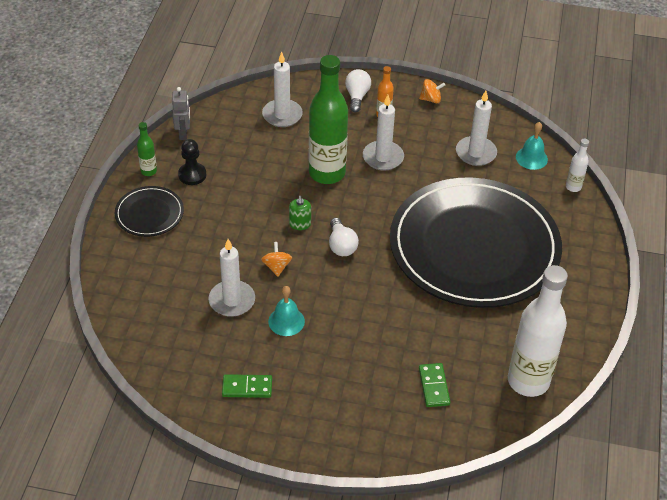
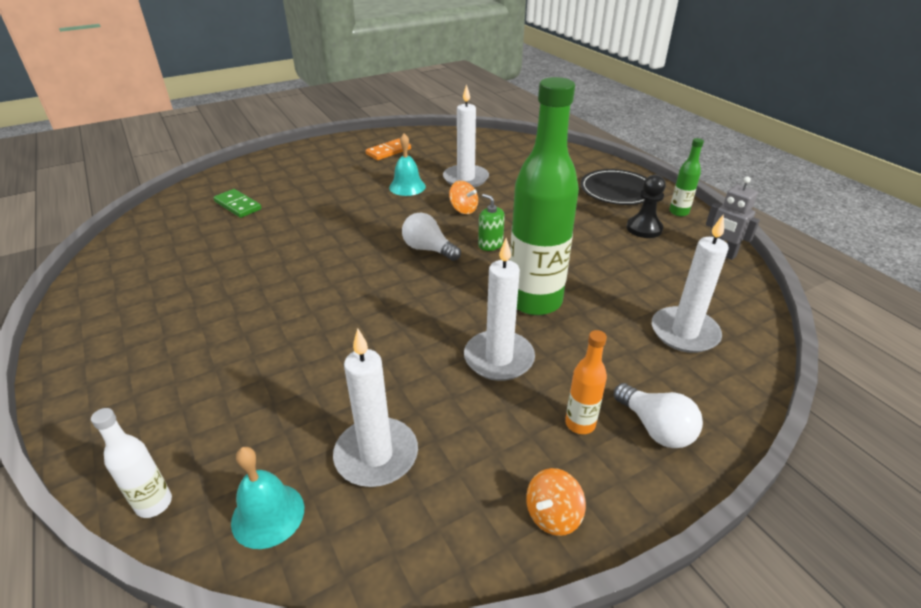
camera: 140 degrees right, 10 degrees down
green domino [222,374,272,398] -> orange domino [366,139,411,160]
black plate [390,177,562,308] -> none
white bottle [508,265,568,397] -> none

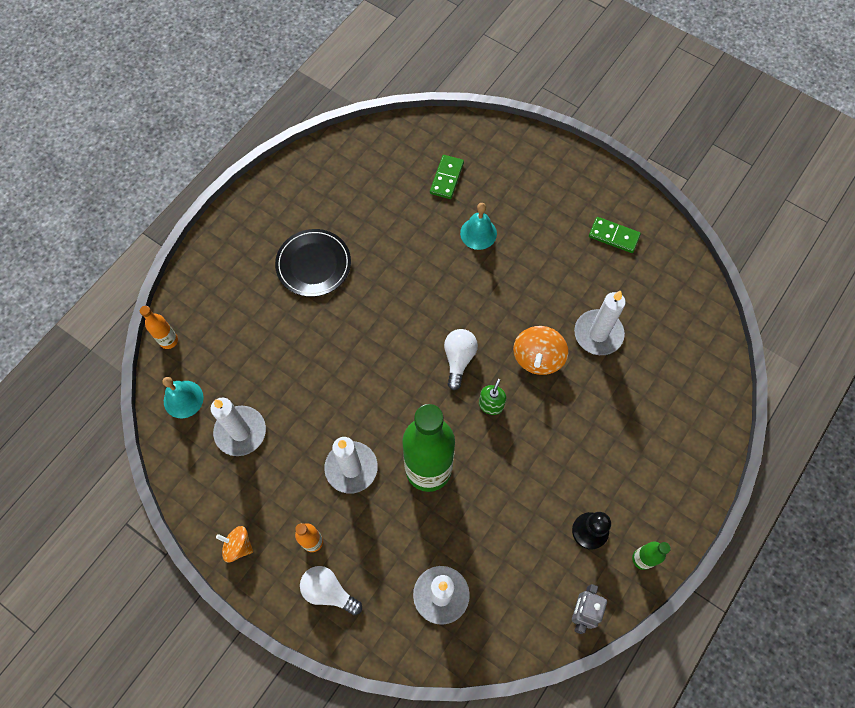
camera: 65 degrees right, 30 degrees up
white bottle [91,408,172,518] -> orange bottle [140,306,178,349]
orange domino [366,139,411,160] -> green domino [589,217,641,253]
turquoise bell [389,133,426,196] -> turquoise bell moved to [460,203,497,250]
orange spinning top [449,181,478,214] -> orange spinning top [513,326,568,375], size x1.56
black plate [580,169,647,205] -> black plate moved to [275,229,351,297]
white light bulb [614,383,703,448] -> white light bulb turned 90 degrees clockwise [300,566,362,615]

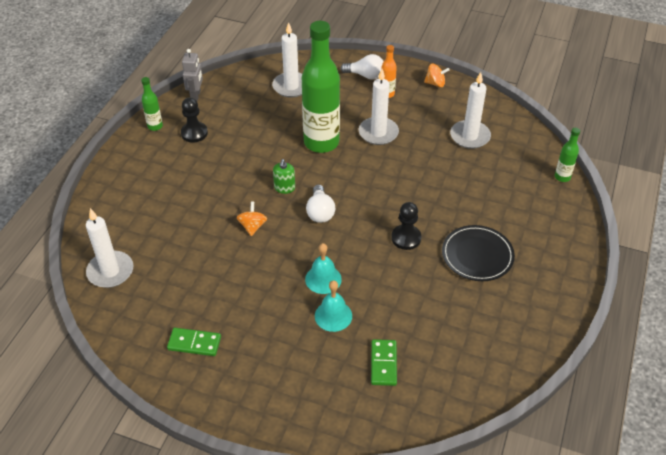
camera: 165 degrees right, 20 degrees down
orange bottle [140,306,178,349] -> green bottle [555,127,580,182]
turquoise bell [162,377,204,418] -> turquoise bell moved to [305,243,342,294]
orange spinning top [513,326,568,375] -> orange spinning top [237,202,267,236], size x0.64
white candle [574,291,626,355] -> white candle moved to [86,208,134,288]
none -> black pawn [391,202,421,250]

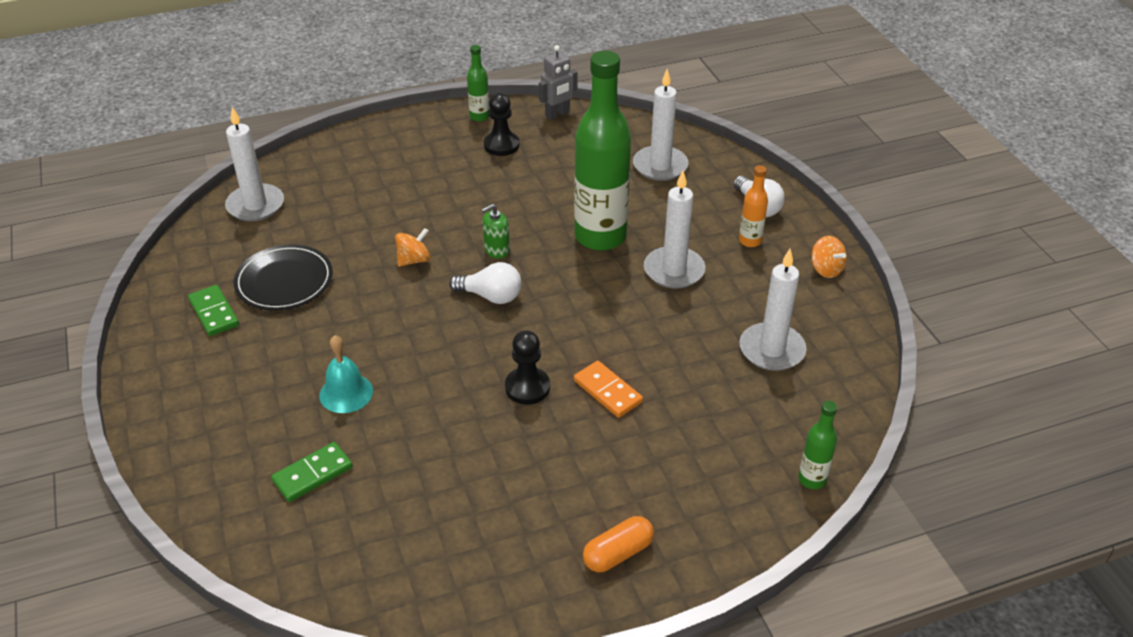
camera: 50 degrees right, 5 degrees down
turquoise bell [305,243,342,294] -> none
white light bulb [306,185,335,223] -> white light bulb turned 120 degrees counterclockwise [449,262,521,304]
black plate [442,225,515,281] -> black plate moved to [233,245,333,310]
none -> orange domino [574,361,643,418]
none -> orange capsule [583,516,654,572]

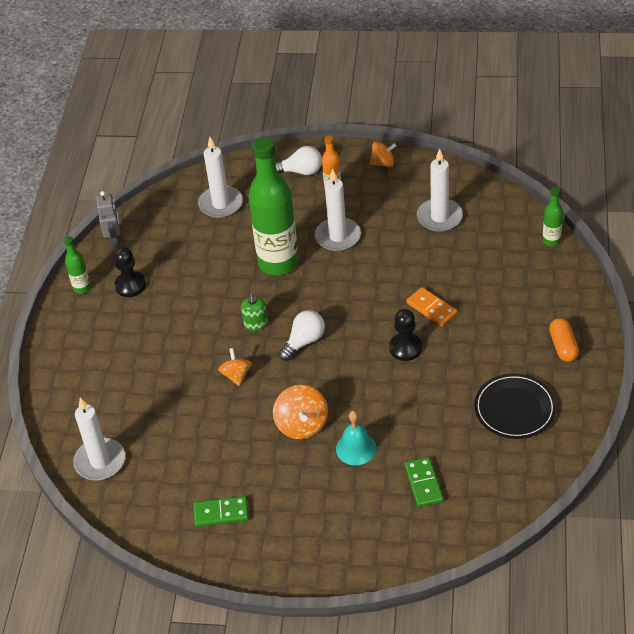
camera: 60 degrees left, 5 degrees up
black plate [233,245,333,310] -> black plate moved to [474,373,556,439]
orange domino [574,361,643,418] -> orange domino turned 60 degrees clockwise [406,287,457,326]
none -> orange spinning top [273,385,328,439]

